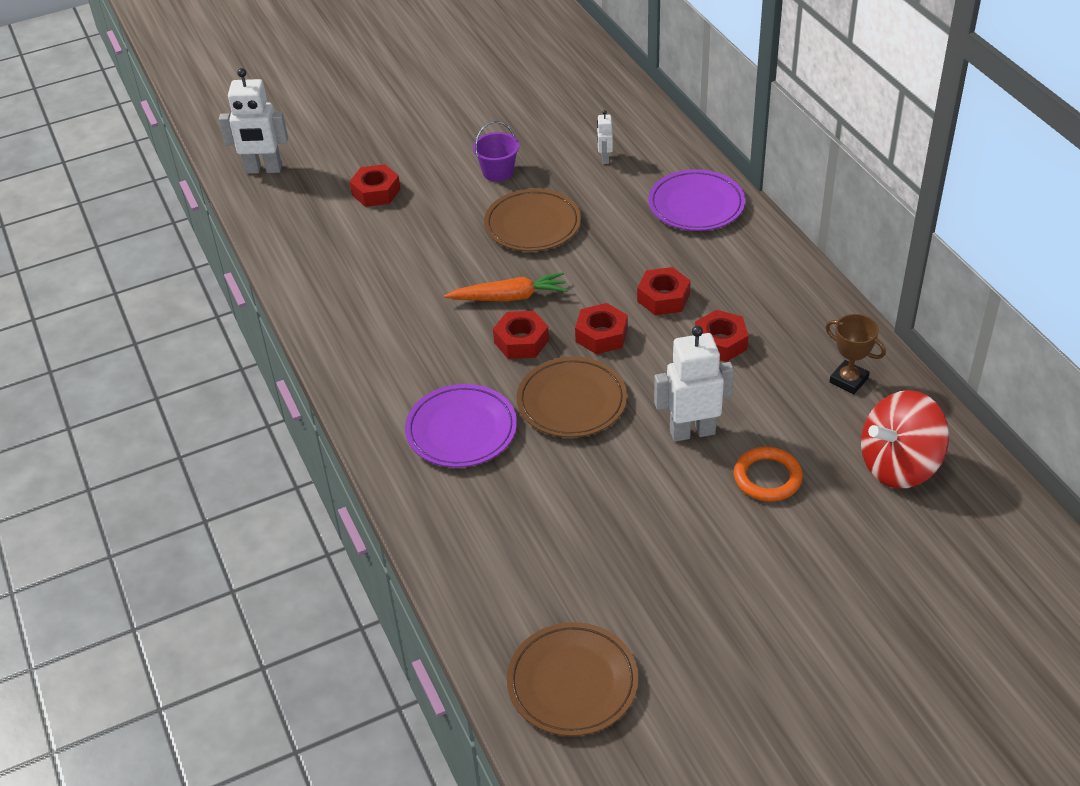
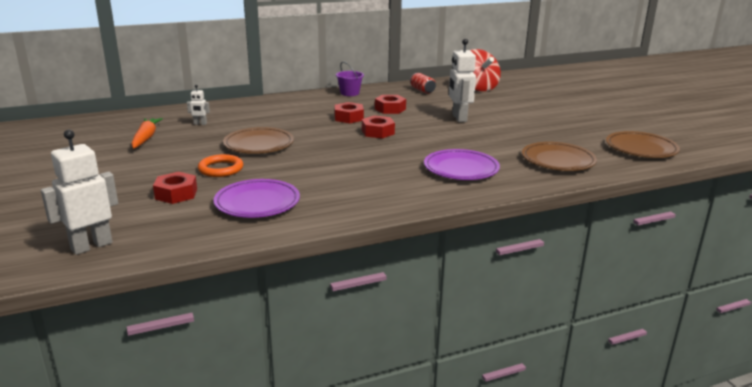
camera: 90 degrees left, 20 degrees down
white robot [219,68,288,174] -> white robot turned 135 degrees counterclockwise [41,130,118,255]
orange carrot [444,272,568,301] -> orange carrot moved to [131,118,163,149]
purple bucket [473,121,519,182] -> purple bucket moved to [336,62,364,96]
red nut [493,311,549,359] -> none
brown plate [517,357,627,438] -> brown plate moved to [522,142,597,171]
purple plate [648,169,745,231] -> purple plate moved to [214,179,300,218]
orange ring [734,447,803,501] -> orange ring moved to [198,154,243,177]
brown trophy [825,314,886,394] -> red can [410,73,436,94]

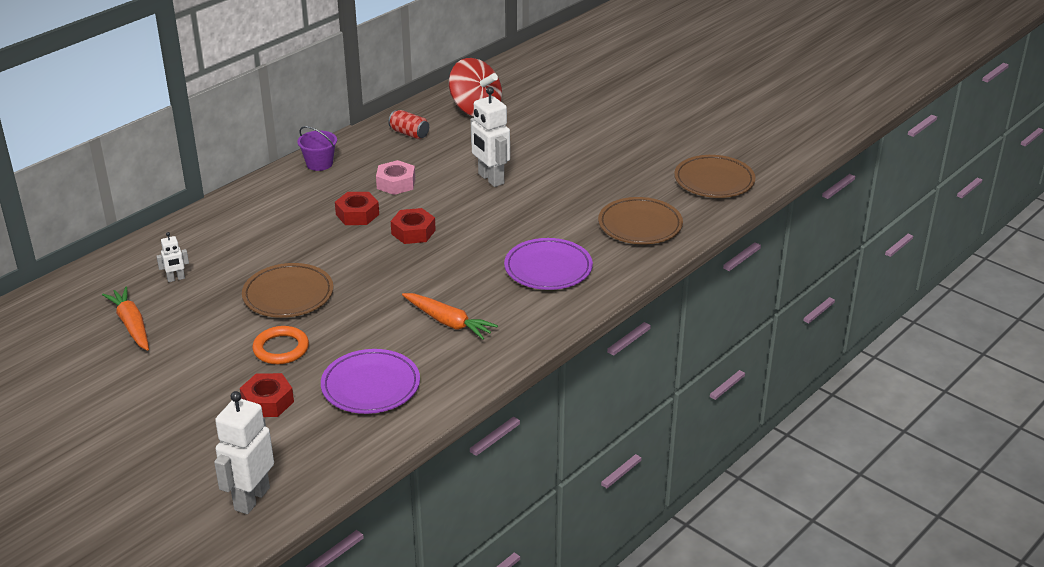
camera: 25 degrees left, 10 degrees up
red nut [375,95,406,114] -> pink nut [376,160,415,195]
none -> orange carrot [402,293,498,340]

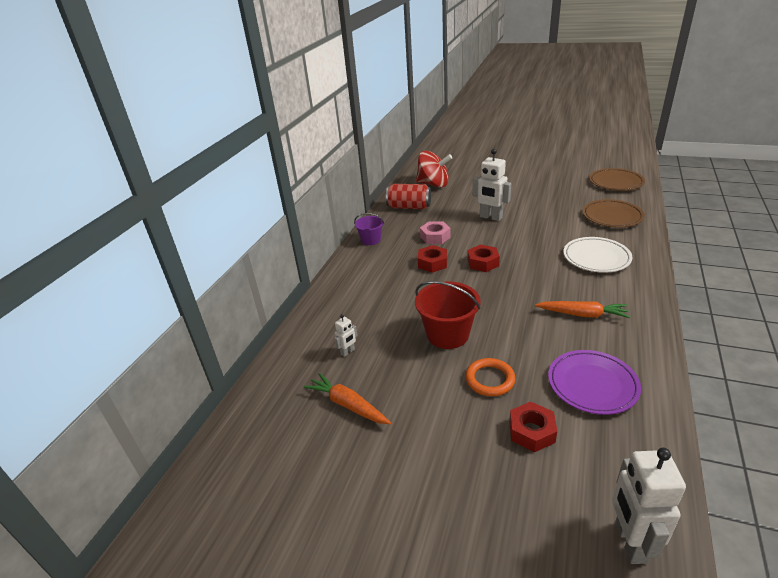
camera: 20 degrees left, 0 degrees up
brown plate [242,263,334,318] -> red bucket [415,281,481,349]
red can [388,110,429,139] -> red can [386,184,431,209], size x1.60
purple plate [504,238,593,290] -> white plate [563,237,633,273]

